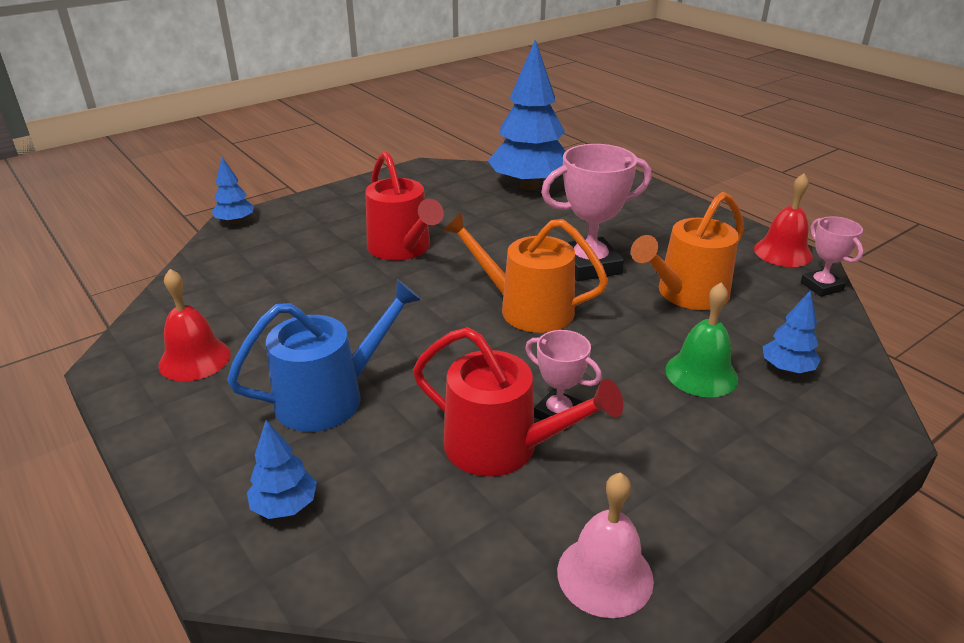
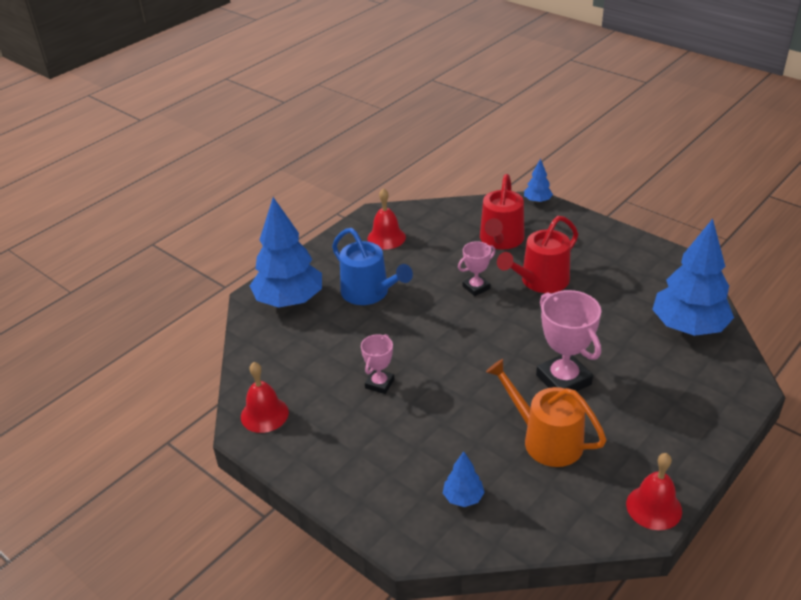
camera: 80 degrees right, 5 degrees up
blue tree [247,420,317,519] -> blue tree [250,197,322,308], size x2.22
red watering can [413,327,624,477] -> red watering can moved to [480,174,525,250]
orange watering can [443,211,608,333] -> none
pink bell [557,473,654,618] -> red bell [241,362,289,433]
green bell [665,282,738,397] -> none
pink trophy [801,216,863,297] -> pink trophy moved to [458,241,496,296]

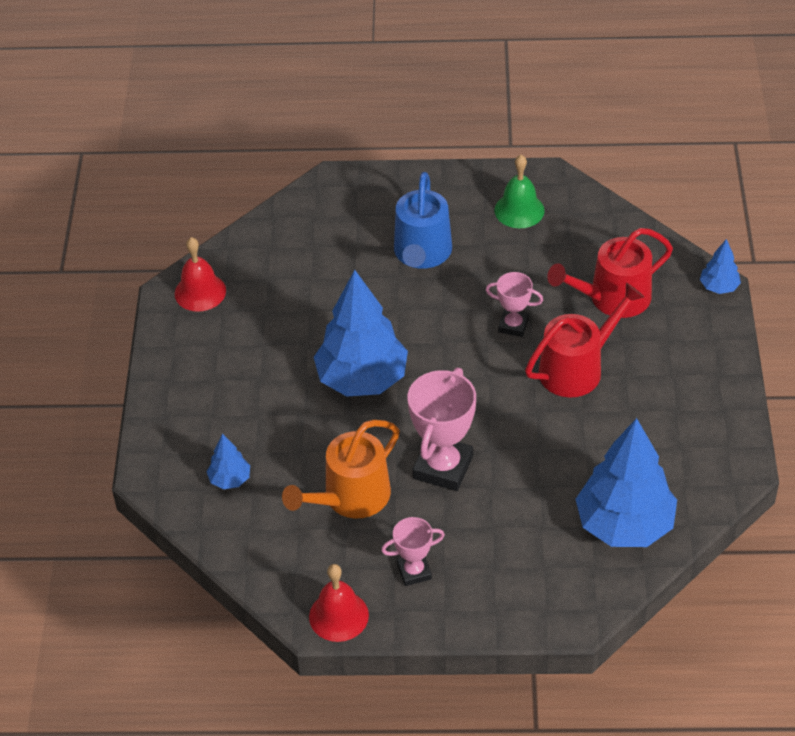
camera: 50 degrees right, 10 degrees up
blue tree [250,197,322,308] -> blue tree moved to [314,270,408,396]
pink trophy [361,334,394,394] -> pink trophy moved to [381,517,445,586]
red bell [367,188,406,250] -> green bell [494,155,545,228]
orange watering can [486,359,607,467] -> orange watering can turned 135 degrees counterclockwise [282,420,400,518]
red watering can [497,216,578,293] -> red watering can turned 135 degrees clockwise [525,283,644,398]

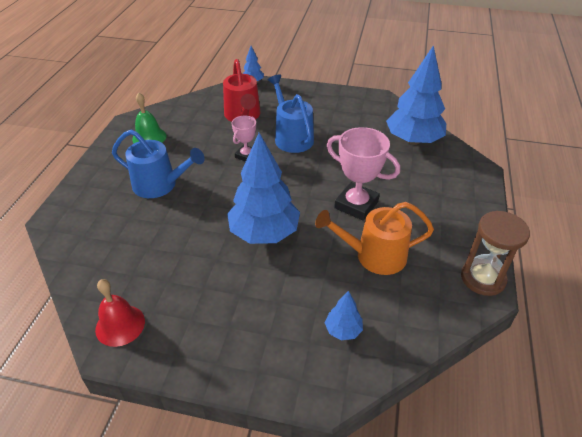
camera: 80 degrees left, 5 degrees down
orange watering can [282,420,400,518] -> orange watering can turned 120 degrees clockwise [315,202,434,275]
red bell [309,564,369,642] -> brown hourglass [461,211,530,296]
pink trophy [381,517,445,586] -> none
red watering can [525,283,644,398] -> blue watering can [268,75,314,153]

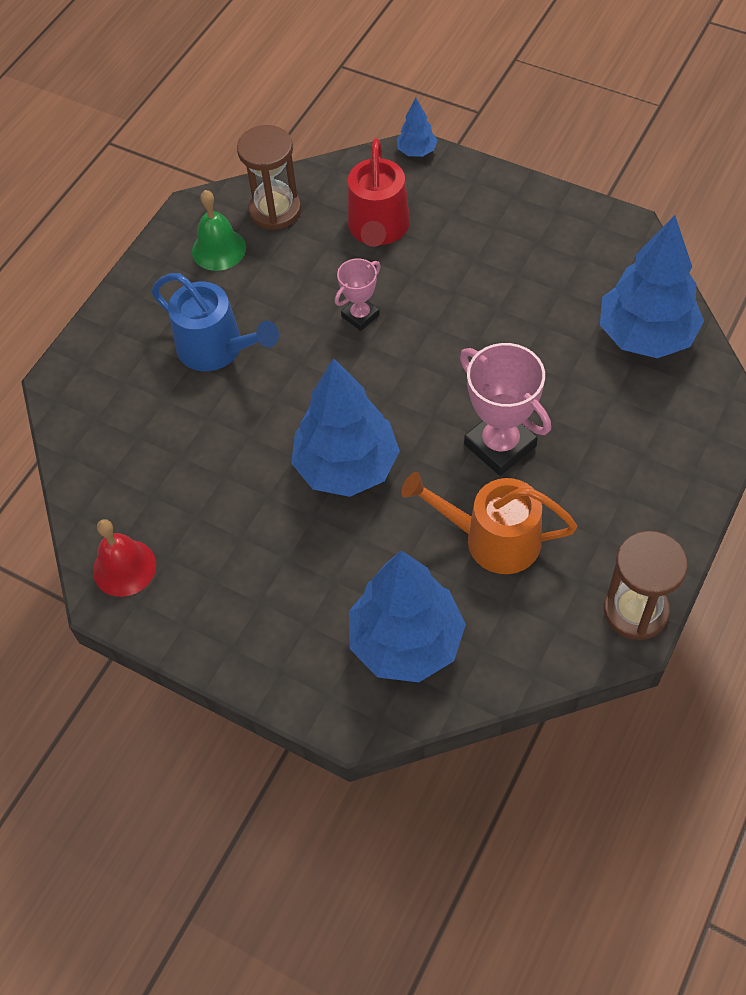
camera: 20 degrees right, 15 degrees up
blue watering can [268,75,314,153] -> none
blue tree [325,291,363,340] -> blue tree [349,550,466,682], size x2.22
none -> brown hourglass [237,125,301,230]

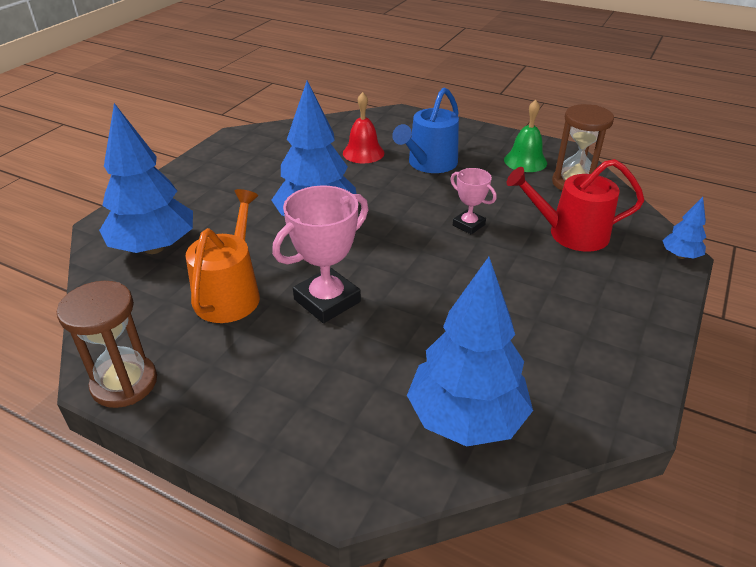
camera: 85 degrees right, 20 degrees down
red bell [93,519,156,597] -> red bell moved to [343,92,384,164]

